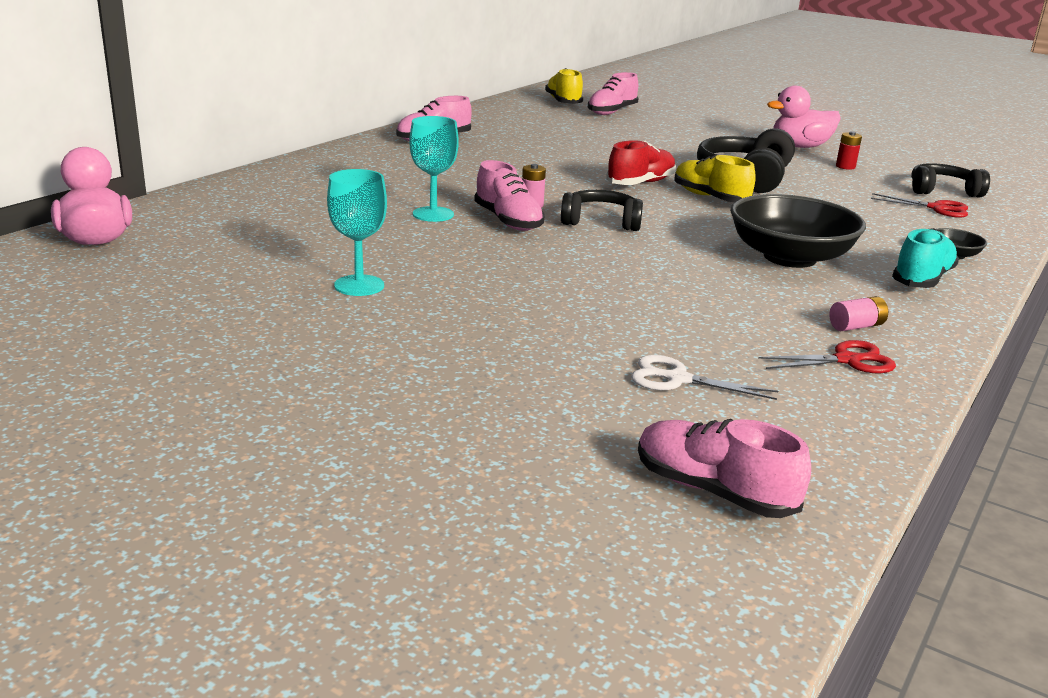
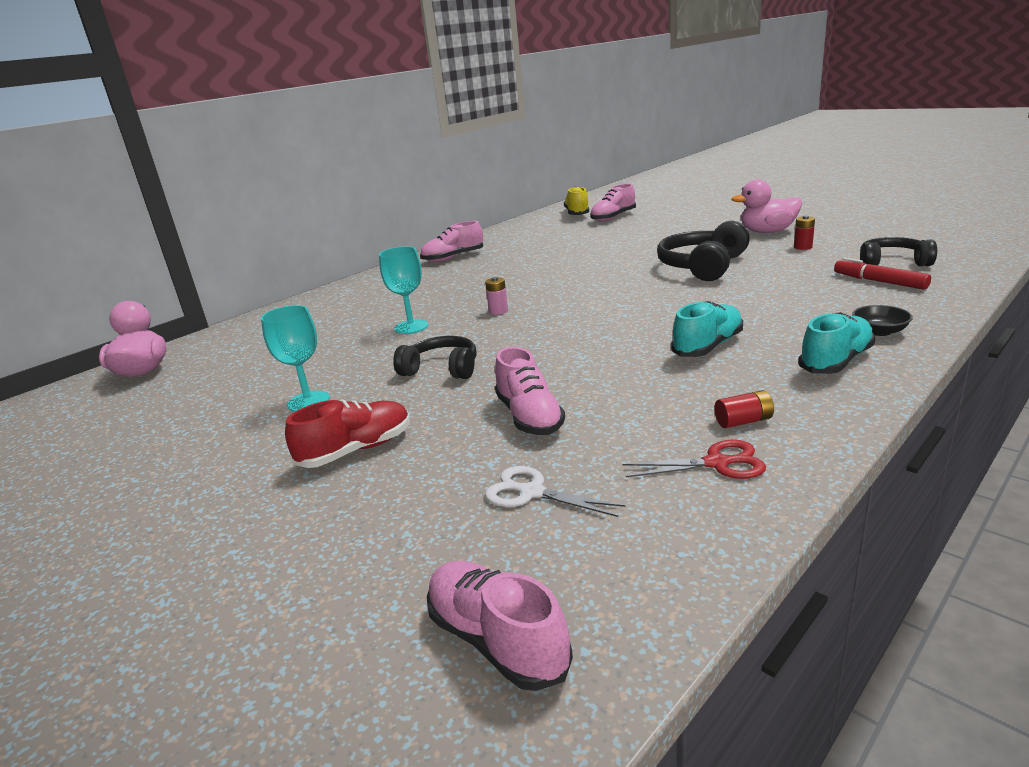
camera: 15 degrees right, 0 degrees up
pink shoe [474,160,545,231] -> pink shoe moved to [495,347,565,435]
black headphones [561,190,643,231] -> black headphones moved to [393,336,477,379]
red shoe [606,140,676,185] -> red shoe moved to [285,400,410,468]
yellow shoe [674,154,756,203] -> none
black bowl [730,194,866,268] -> turquoise shoe [671,301,743,357]
pink battery [829,296,888,331] -> red battery [714,390,774,428]
red scissors [871,193,968,218] -> red marker [834,257,931,290]

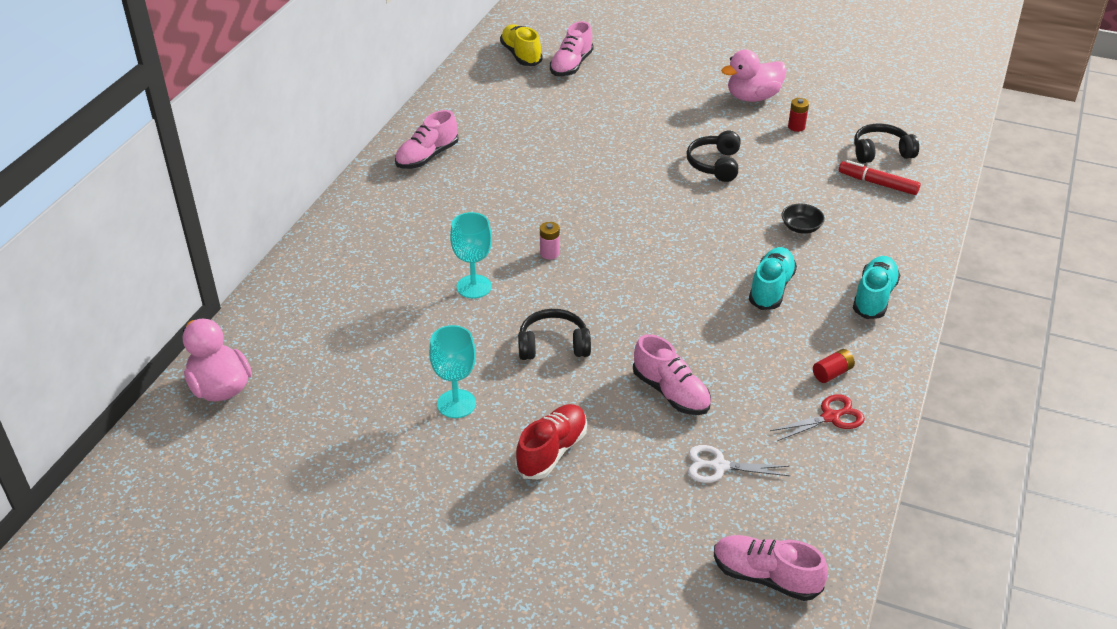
camera: 25 degrees left, 15 degrees up
black headphones [657,221,750,281] -> black headphones [686,131,741,182], size x0.65
black bowl [852,305,913,336] -> black bowl moved to [782,204,825,234]

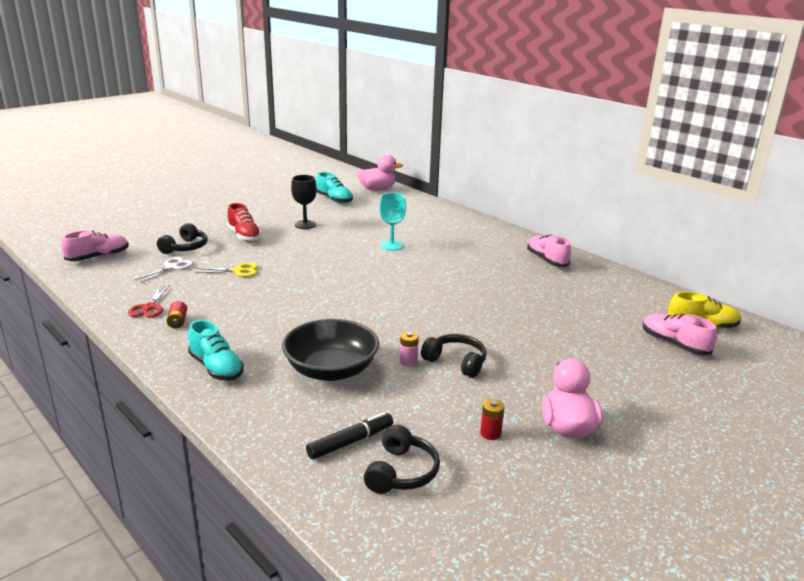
camera: 115 degrees right, 15 degrees down
turquoise goblet [429,325,476,418] -> black goblet [291,175,317,229]
black headphones [518,309,591,360] -> black headphones moved to [157,223,207,254]
pink battery [540,222,560,259] -> pink battery moved to [400,332,419,367]
pink shoe [633,334,711,415] -> yellow scissors [194,263,258,277]
turquoise shoe [749,247,797,310] -> turquoise shoe moved to [316,172,353,204]
black bowl [782,204,825,234] -> black bowl [282,319,379,381], size x2.32
red marker [839,160,921,195] -> black marker [306,412,393,459]

